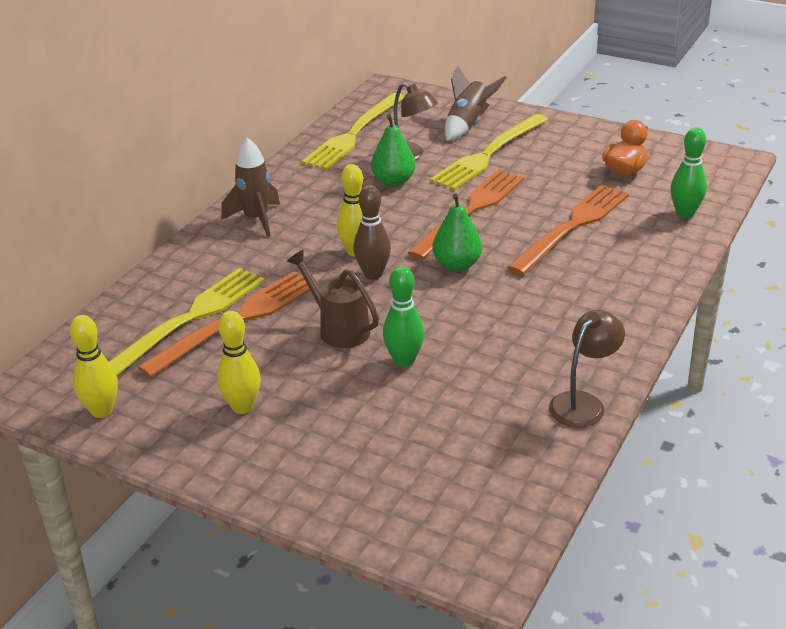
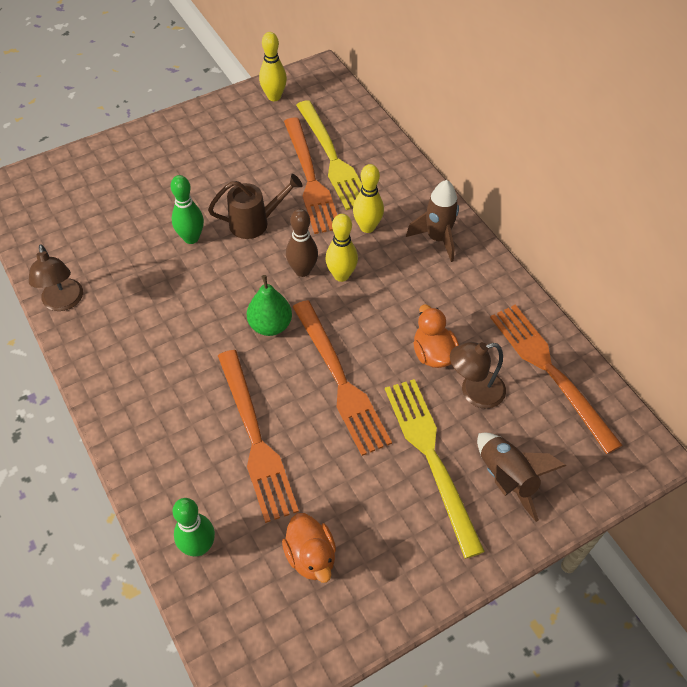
camera: 120 degrees right, 20 degrees up
yellow bowling pin [217,311,261,414] -> yellow bowling pin moved to [353,164,384,233]
yellow fork [302,93,405,170] -> orange fork [490,305,622,454]
green pear [371,114,415,187] -> orange duck [413,305,459,368]

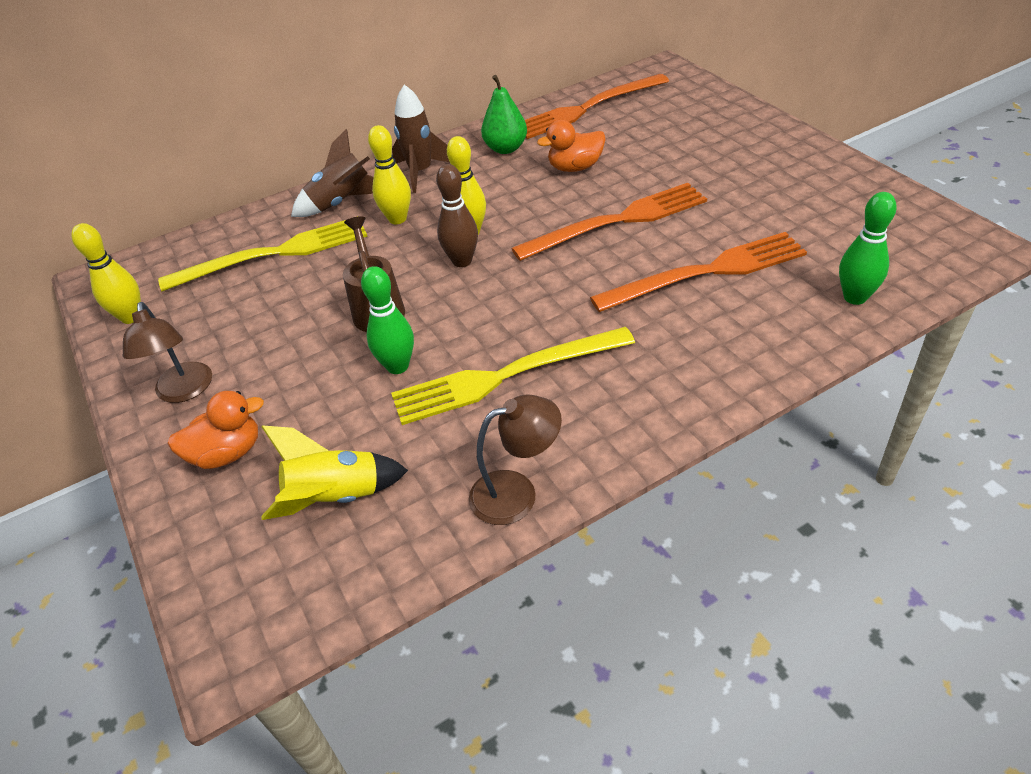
camera: 85 degrees left, 10 degrees down
green pear [247,275,292,336] -> green pear moved to [481,75,527,154]
orange duck [282,513,336,583] -> orange duck moved to [168,391,264,469]
orange fork [284,118,337,234] -> none
yellow fork [385,379,485,559] -> yellow fork moved to [391,327,635,425]
brown lamp [450,342,506,409] -> brown lamp moved to [123,302,212,403]
brown rocket [477,433,566,522] -> brown rocket moved to [291,129,374,217]
none -> yellow rocket [261,425,408,520]

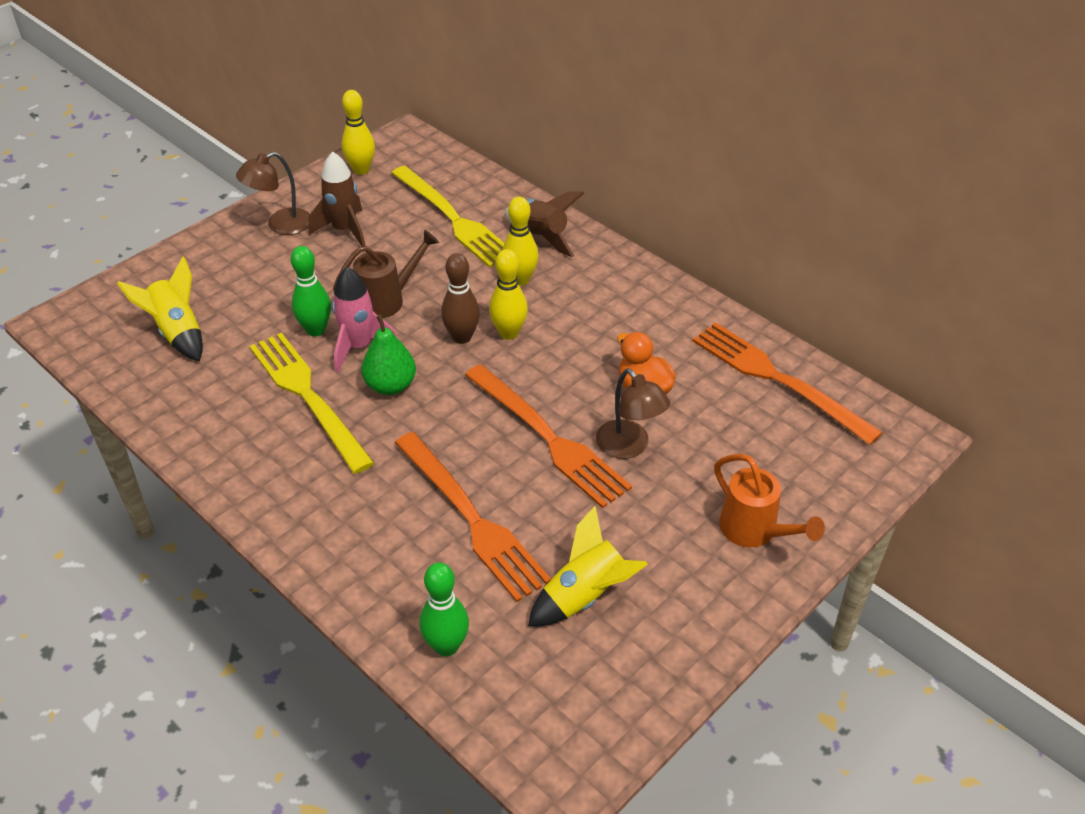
camera: 70 degrees right, 0 degrees up
orange duck [168,391,264,469] -> none
brown rocket [392,85,449,193] -> brown rocket moved to [308,152,365,246]
brown lamp [469,395,562,525] -> brown lamp moved to [596,368,670,459]
green pear [481,75,527,154] -> green pear moved to [361,315,416,395]
none -> pink rocket [332,267,397,372]
none -> yellow rocket [528,506,648,626]
none -> orange watering can [714,454,825,548]

